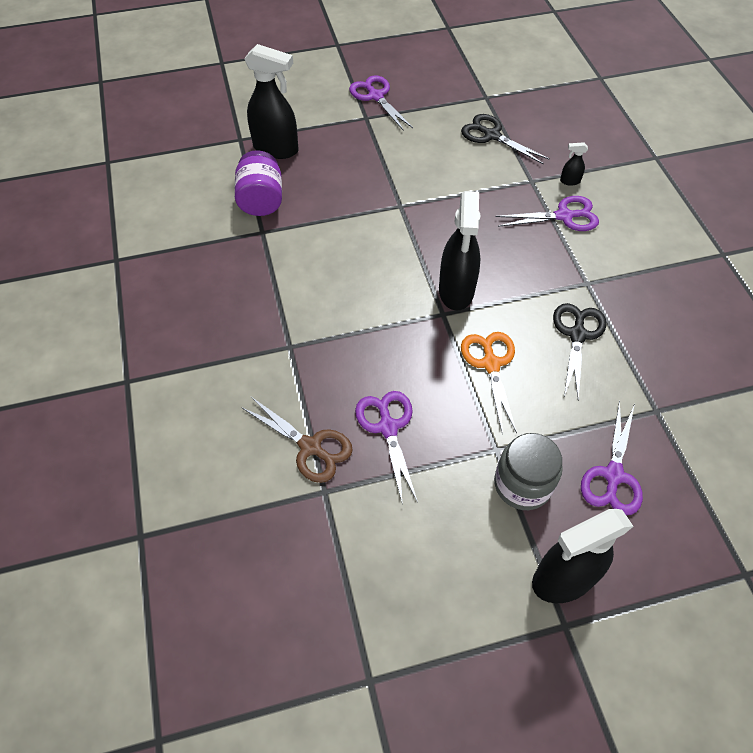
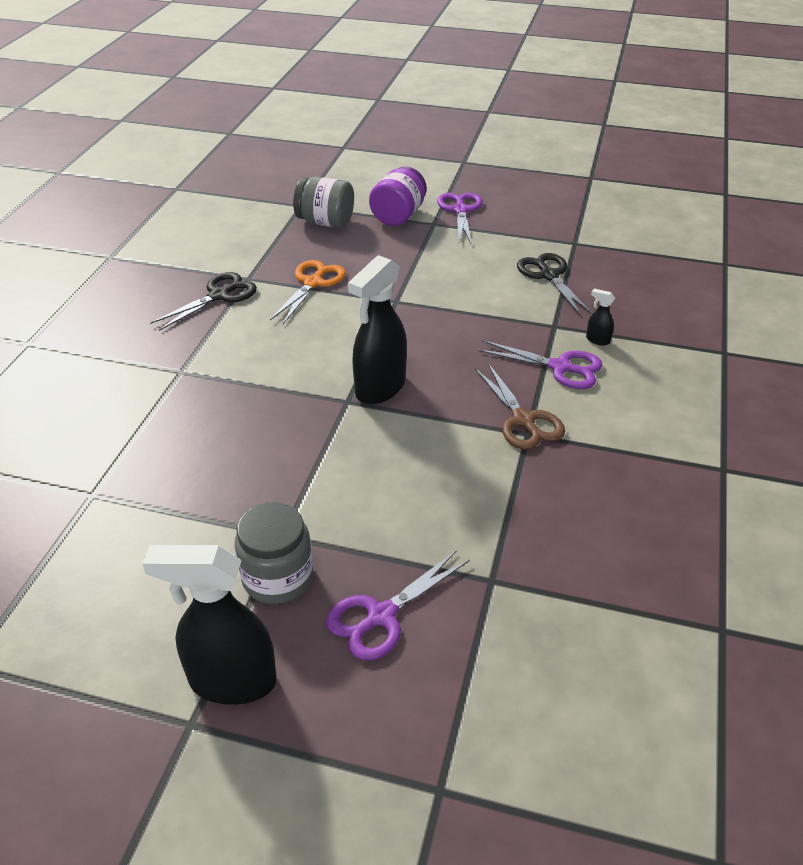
camera: 30 degrees right, 15 degrees down
purple jar [234,150,282,216] -> purple jar moved to [369,166,427,226]
brown scissors [241,397,353,483] -> brown scissors moved to [475,363,565,450]
black spray bottle [244,44,299,159] -> grey jar [293,176,354,228]
purple scissors [355,391,418,505] -> none
orange scissors [461,332,517,433] -> orange scissors moved to [270,260,346,324]
black scissors [553,303,607,401] -> black scissors moved to [150,272,257,331]

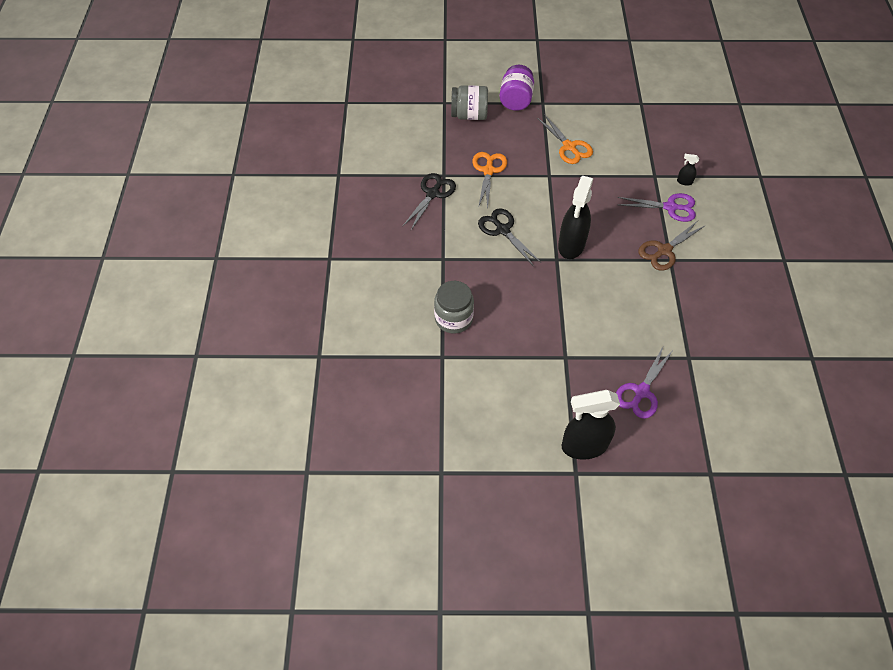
camera: 15 degrees left, 15 degrees up
grey jar [235,502,313,604] -> grey jar moved to [434,281,474,334]
purple scissors [437,193,483,244] -> none
brown scissors [475,363,565,450] -> brown scissors turned 90 degrees clockwise [639,221,706,271]
black scissors [517,253,592,315] -> black scissors moved to [478,208,541,267]
none -> orange scissors [537,114,593,164]

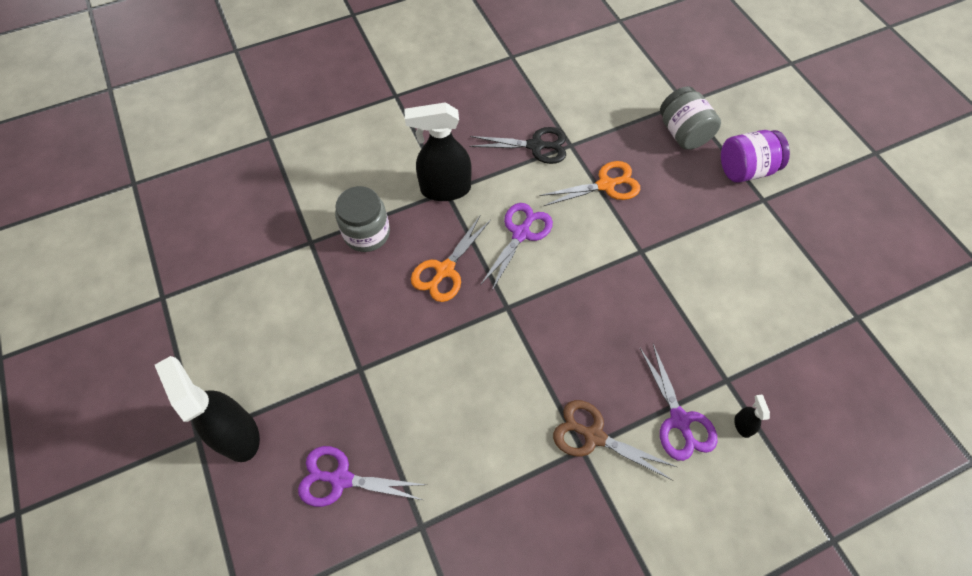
camera: 65 degrees right, 5 degrees up
black scissors [478,208,541,267] -> purple scissors [480,203,553,291]
orange scissors [537,114,593,164] -> orange scissors moved to [411,216,491,302]
black spray bottle [558,176,594,259] -> black spray bottle moved to [404,102,472,201]

